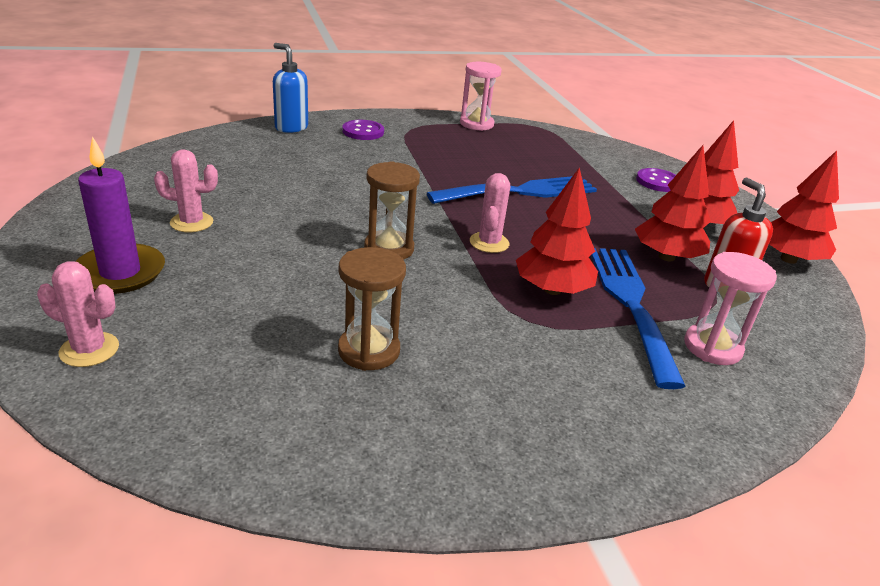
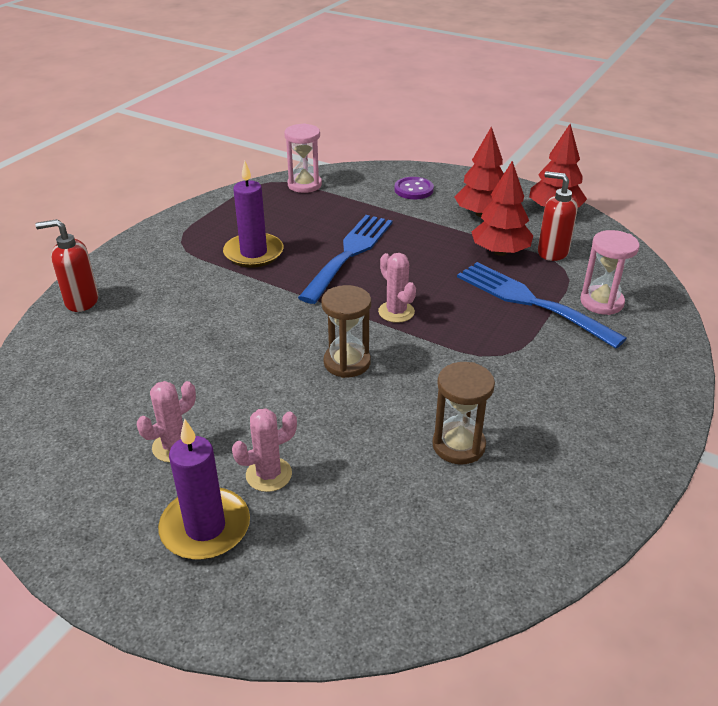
camera: 40 degrees left, 5 degrees up
pink cactus [37,261,119,367] -> pink cactus moved to [232,408,297,492]
blue soap dispenser [273,43,308,133] -> red soap dispenser [35,219,98,312]
purple button [343,120,384,140] -> none
pink hourglass [460,62,502,131] -> pink hourglass moved to [284,123,322,193]
red tree [516,167,598,295] -> none
none -> purple candle [223,161,284,268]

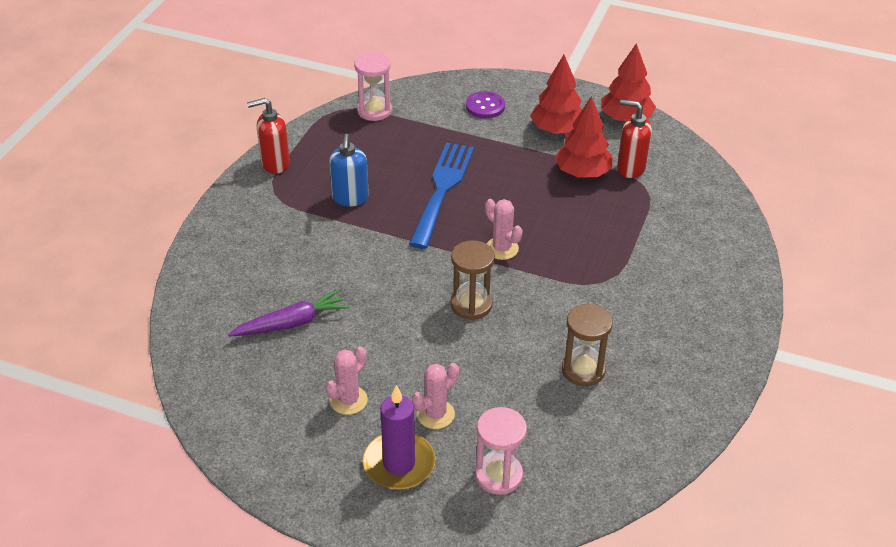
camera: 10 degrees left, 5 degrees up
red soap dispenser [35,219,98,312] -> red soap dispenser moved to [247,98,290,174]
purple candle [223,161,284,268] -> blue soap dispenser [329,134,369,207]
blue fork [457,262,627,349] -> none
pink hourglass [580,230,639,315] -> pink hourglass moved to [475,407,527,495]
none -> purple carrot [228,289,349,336]

